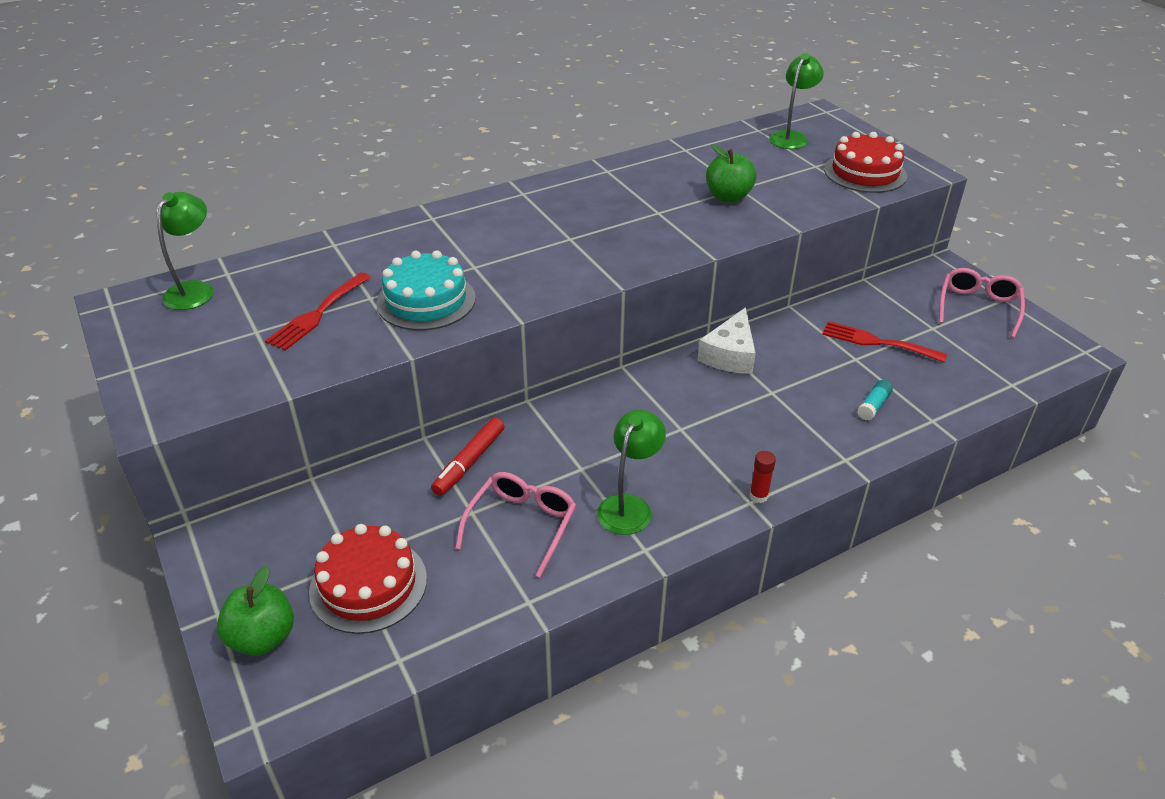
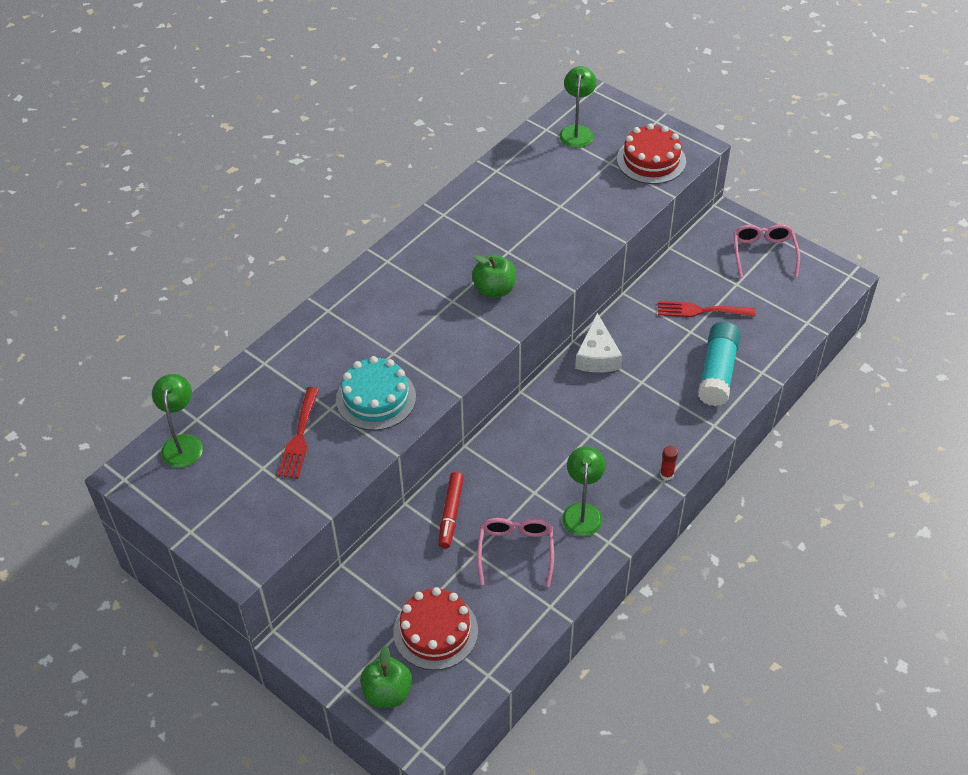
camera: 20 degrees left, 10 degrees up
green apple [706,144,756,202] -> green apple moved to [472,255,516,298]
turquoise glue stick [857,380,893,420] -> turquoise glue stick [698,322,741,406], size x2.28

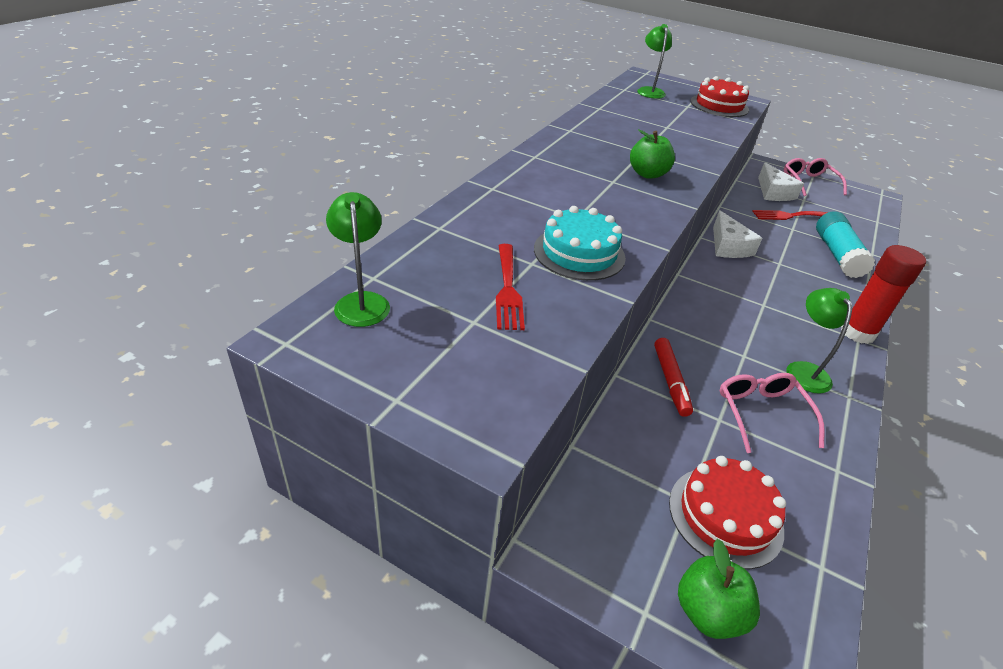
camera: 15 degrees left, 10 degrees down
red glue stick [660,446,678,481] -> red glue stick [841,245,926,344], size x2.28
none -> white cheese [758,162,804,201]

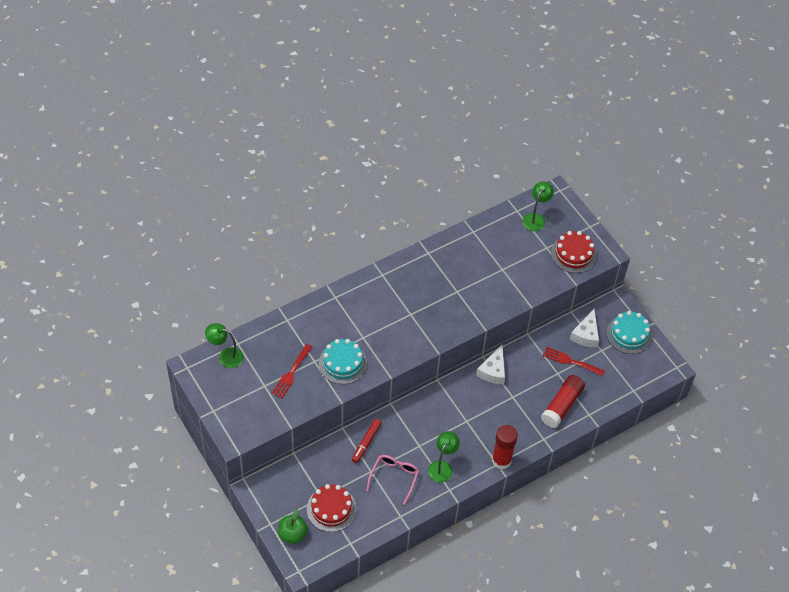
camera: 30 degrees right, 15 degrees up
green lamp [326,192,390,327] -> green lamp turned 90 degrees counterclockwise [205,323,244,368]
green apple [630,129,675,179] -> none
pink glasses [784,158,847,196] -> turquoise cake [607,311,652,354]
turquoise glue stick [816,211,875,278] -> red glue stick [541,375,585,428]

